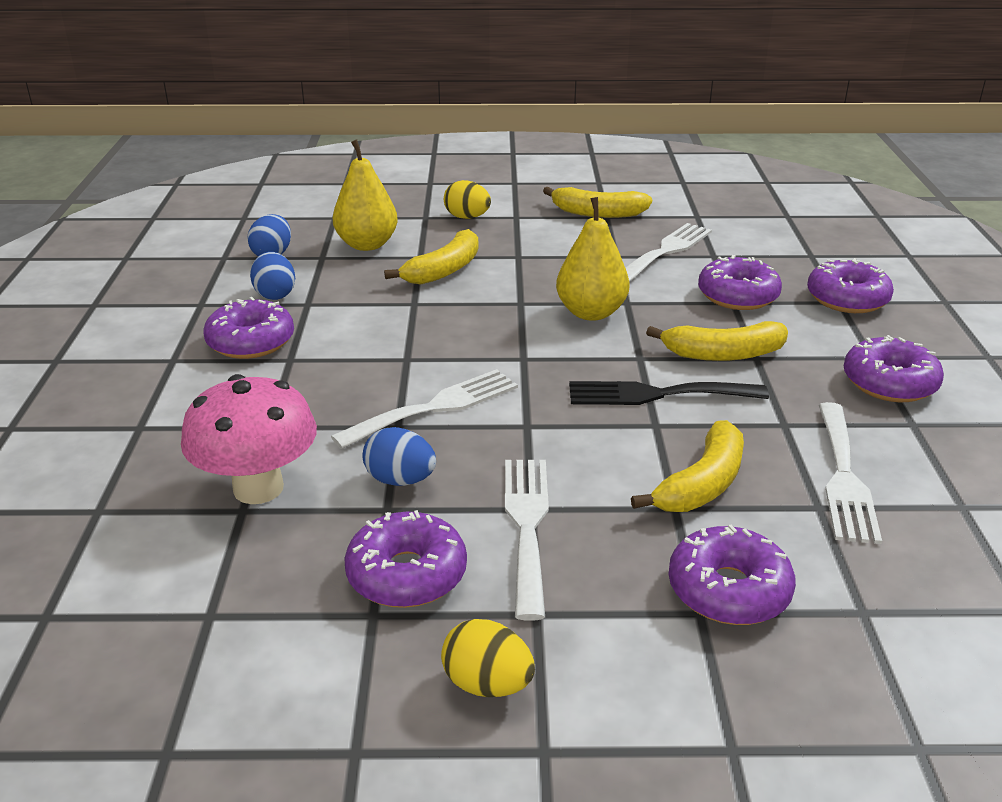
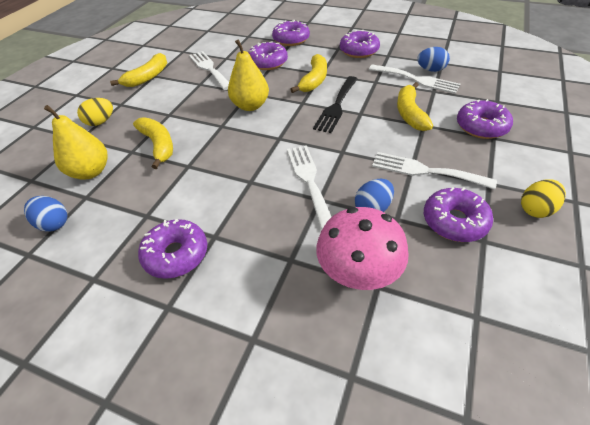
camera: 65 degrees left, 15 degrees up
blue egg [250,252,295,300] -> blue egg moved to [417,47,450,72]
yellow banana [631,420,744,512] -> yellow banana turned 150 degrees counterclockwise [397,82,433,131]

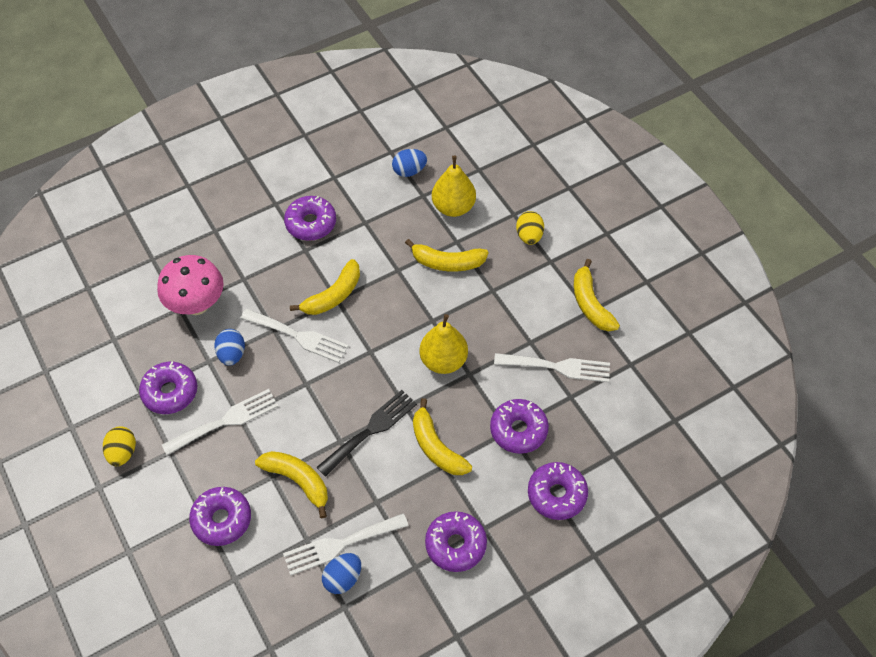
camera: 125 degrees right, 10 degrees up
black fork [313,76,357,133] -> black fork turned 75 degrees clockwise [316,390,417,477]
none -> yellow banana [290,259,360,315]

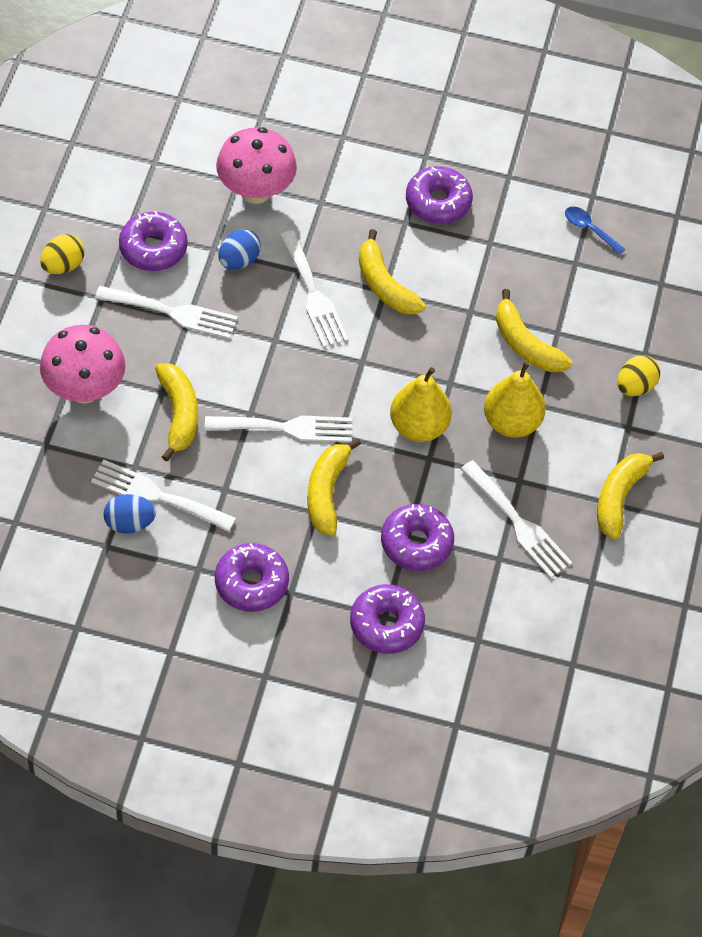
camera: 40 degrees right, 0 degrees up
purple donut [189,487,251,546] -> pink mushroom [40,325,126,404]
yellow banana [290,259,360,315] -> yellow banana turned 60 degrees clockwise [359,229,426,315]
black fork [316,390,417,477] -> white fork [205,416,352,442]
blue egg [392,149,427,177] -> blue spoon [565,207,625,255]
yellow pear [432,156,476,217] -> yellow pear moved to [484,361,546,438]

